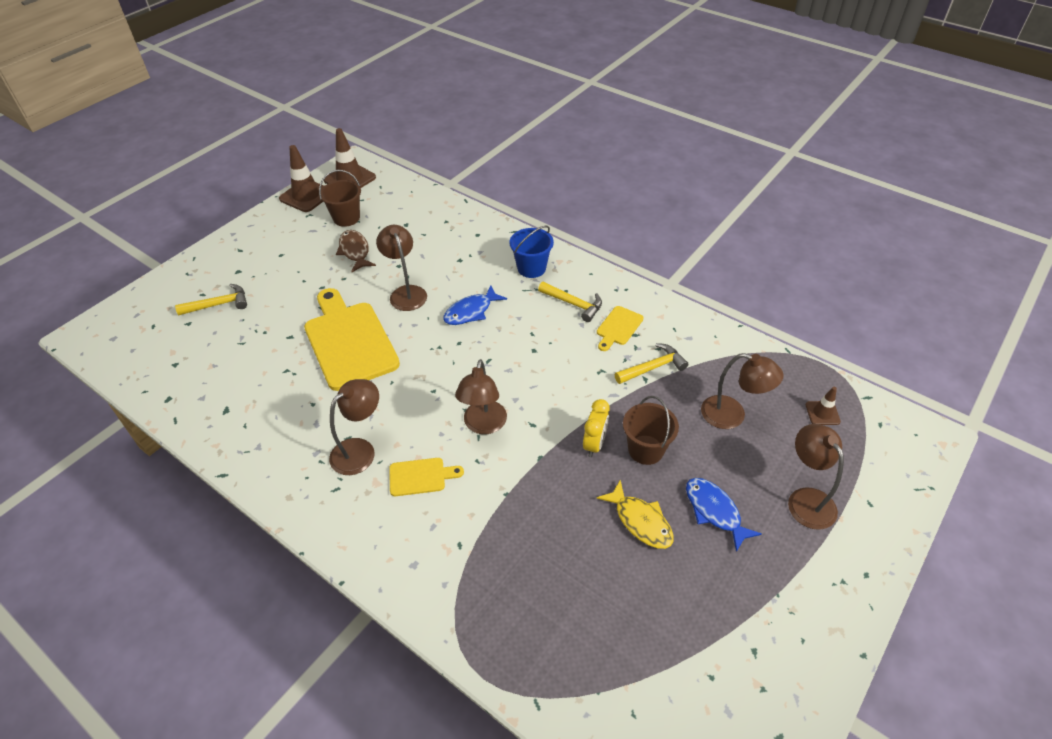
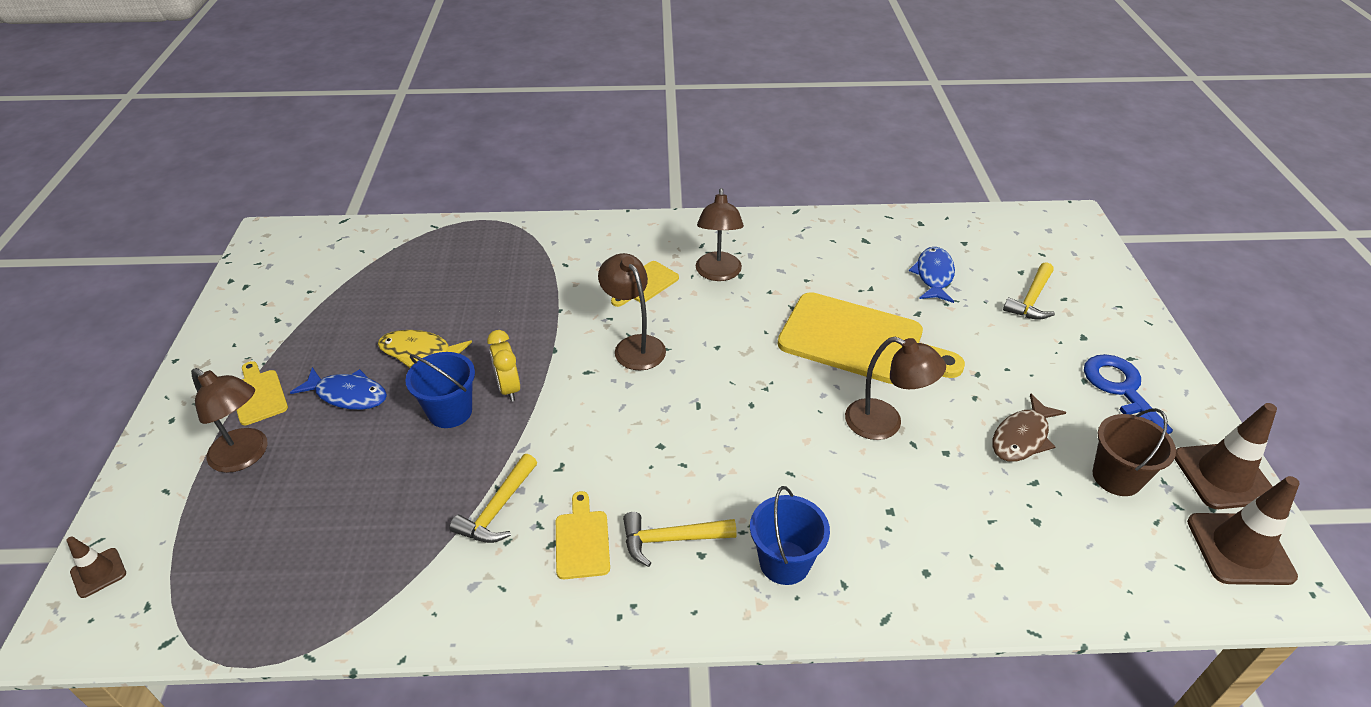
camera: 140 degrees right, 5 degrees down
brown fish [336,230,376,272] -> brown fish turned 105 degrees clockwise [992,393,1066,462]
blue fish [443,286,507,325] -> blue fish moved to [909,247,955,303]
brown bucket [623,396,679,465] -> blue bucket [405,352,475,428]
brown lamp [701,353,784,429] -> none
brown traffic cone [805,387,841,425] -> brown traffic cone moved to [67,536,126,598]
none -> yellow cutting board [236,361,288,425]
none -> blue key [1084,354,1173,434]

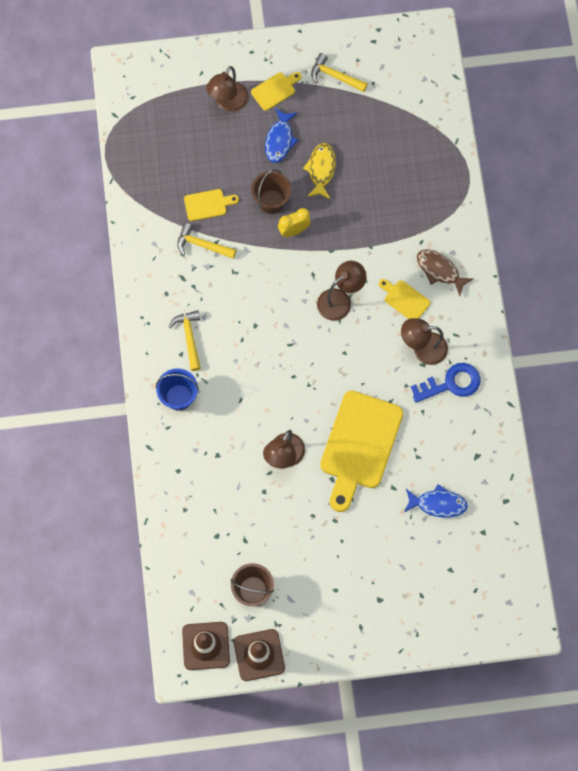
camera: 85 degrees right, 30 degrees up
brown traffic cone [67,536,126,598] -> none
blue bucket [405,352,475,428] -> brown bucket [251,169,291,214]
yellow cutting board [556,491,610,579] -> yellow cutting board moved to [184,189,239,221]
brown fish [992,393,1066,462] -> brown fish moved to [417,249,473,296]
yellow hammer [1003,262,1055,320] -> yellow hammer moved to [311,53,367,92]
blue key [1084,354,1173,434] -> blue key moved to [411,363,481,403]

